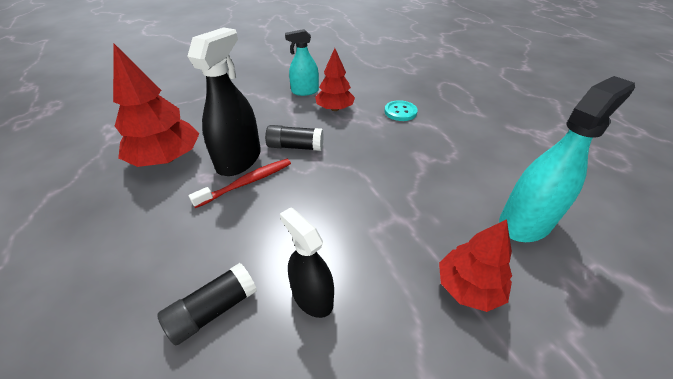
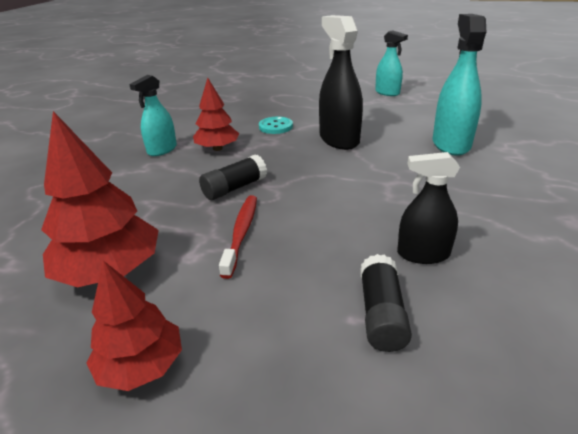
camera: 45 degrees left, 10 degrees down
black spray bottle [187,27,261,176] -> black spray bottle moved to [319,15,363,150]
red tree [439,219,512,312] -> red tree moved to [87,260,182,391]
none -> turquoise spray bottle [375,30,408,96]

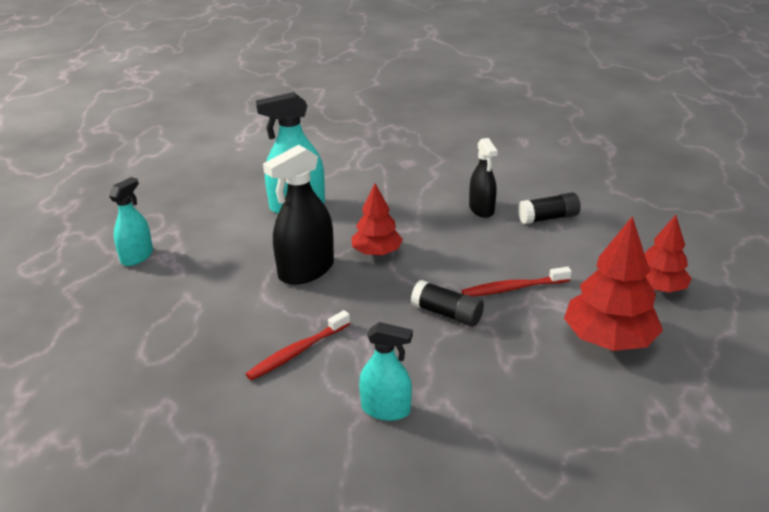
camera: 110 degrees left, 0 degrees up
red tree [193,78,239,151] -> red tree moved to [352,183,403,256]
turquoise button [259,117,293,134] -> none
none -> red toothbrush [246,310,350,380]

